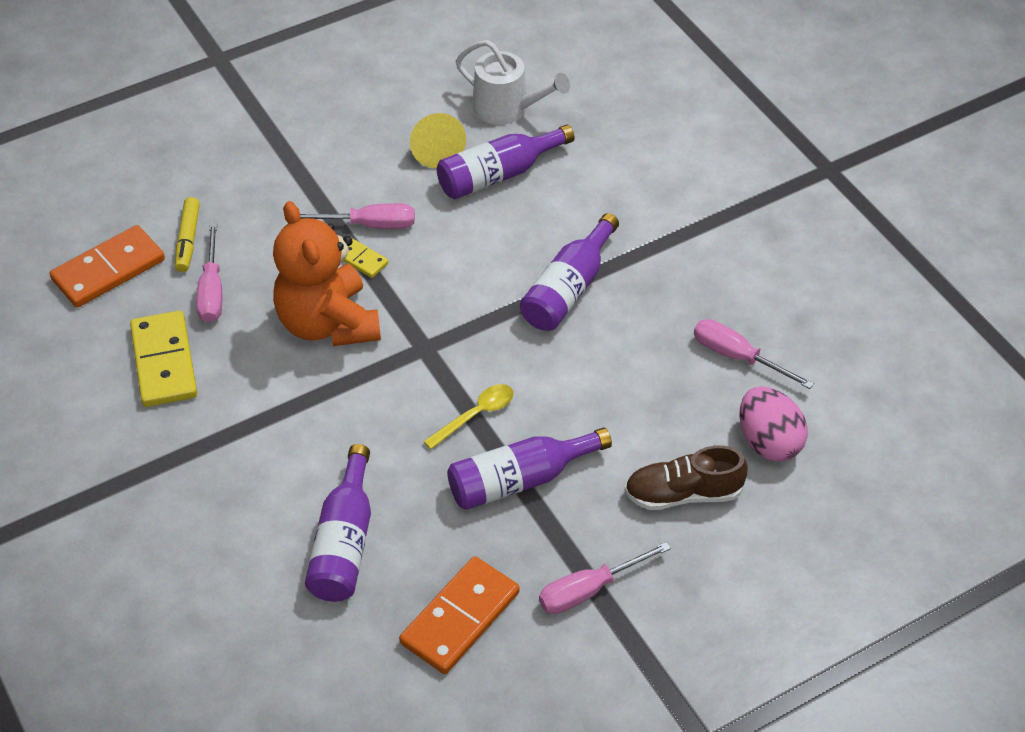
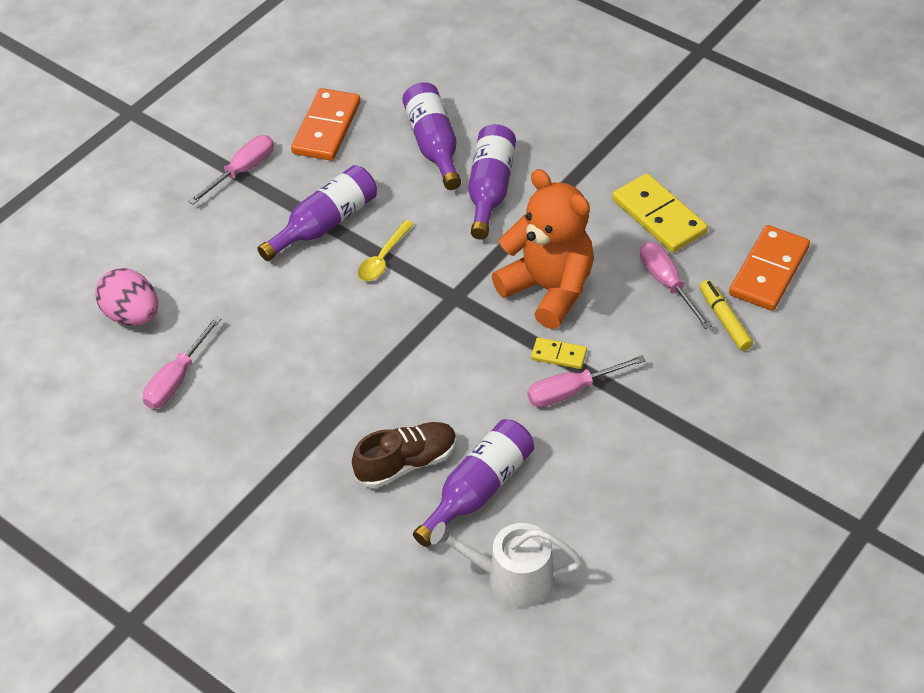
camera: 160 degrees right, 0 degrees up
yellow cone [410,113,466,168] -> none
purple bottle [520,213,619,331] -> purple bottle moved to [468,124,516,240]
brown shoe [624,446,748,510] -> brown shoe moved to [352,422,457,488]
pink screwdriver [694,319,814,389] -> pink screwdriver turned 105 degrees clockwise [142,316,221,409]

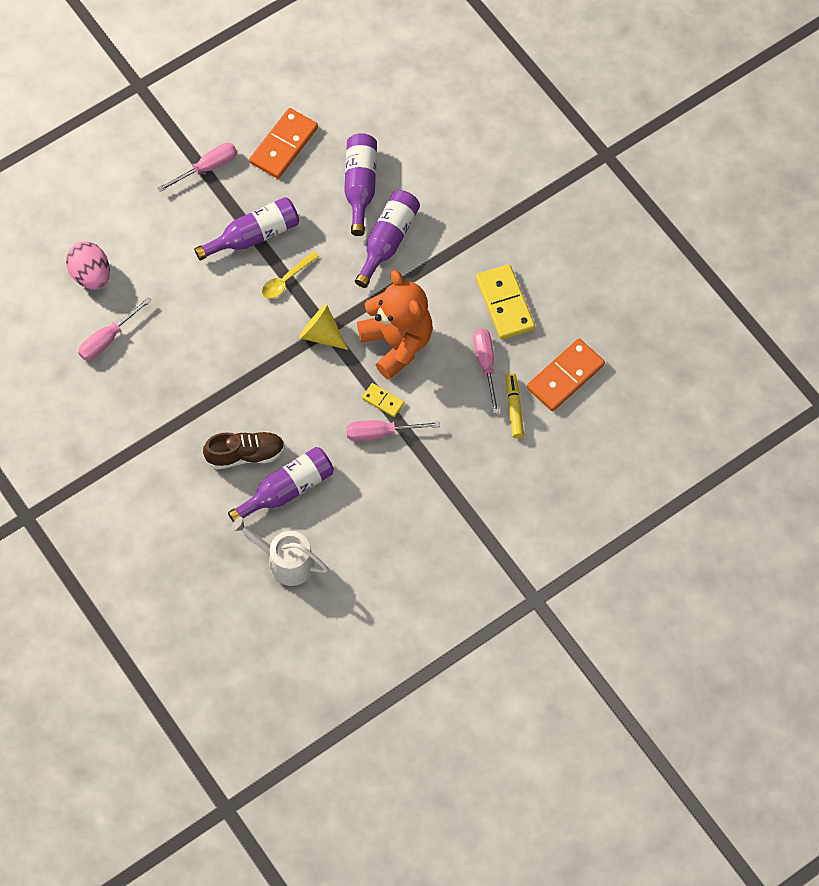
camera: 15 degrees right, 15 degrees up
none -> yellow cone [299,304,348,350]

